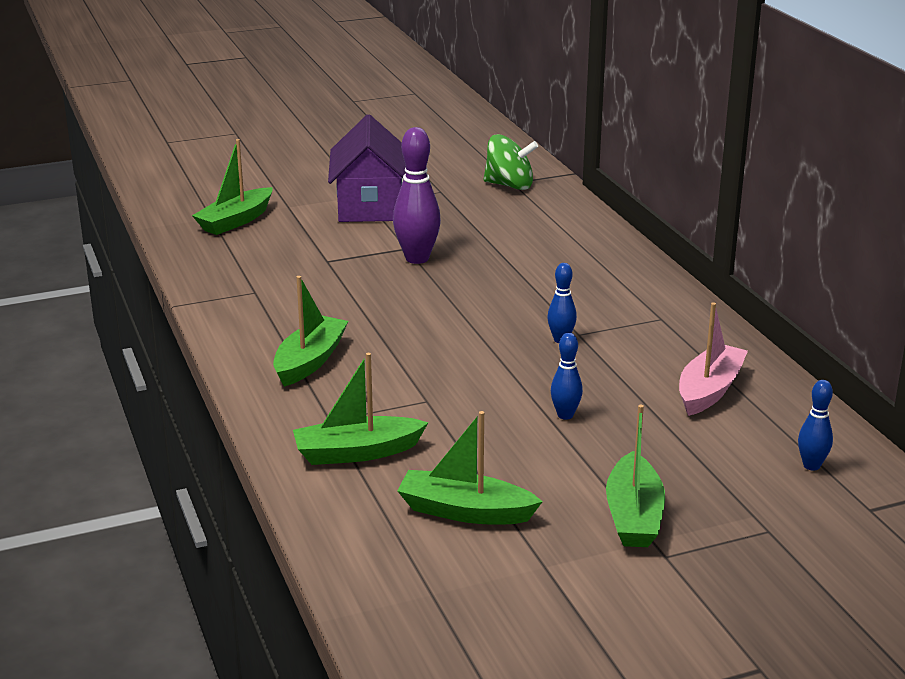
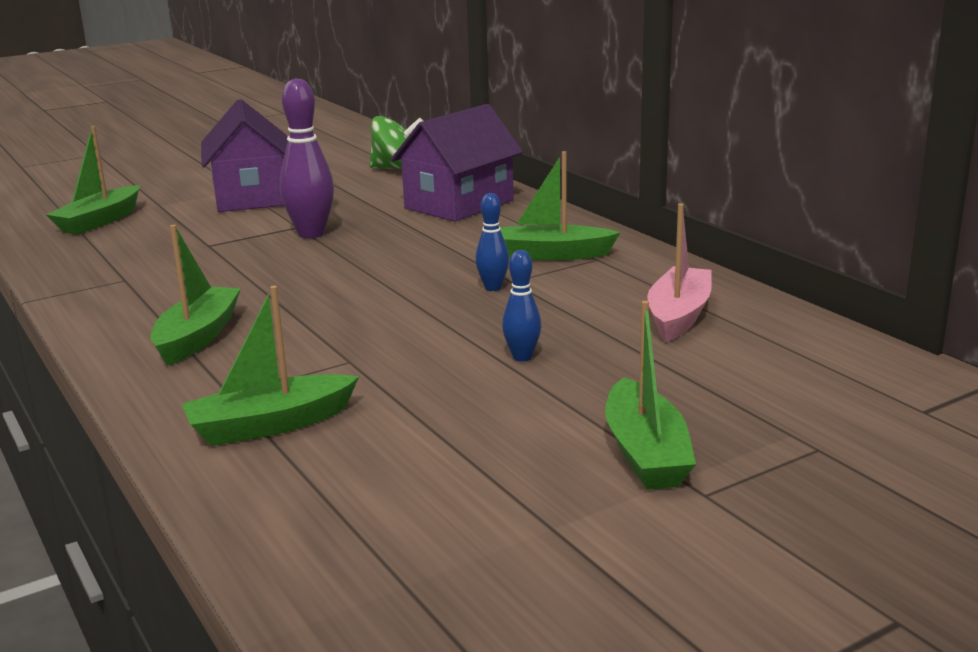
camera: 10 degrees left, 5 degrees down
green boat [397,411,543,525] -> green boat moved to [500,151,621,260]
blue bowling pin [798,380,833,471] -> none
none -> purple house [391,104,523,222]

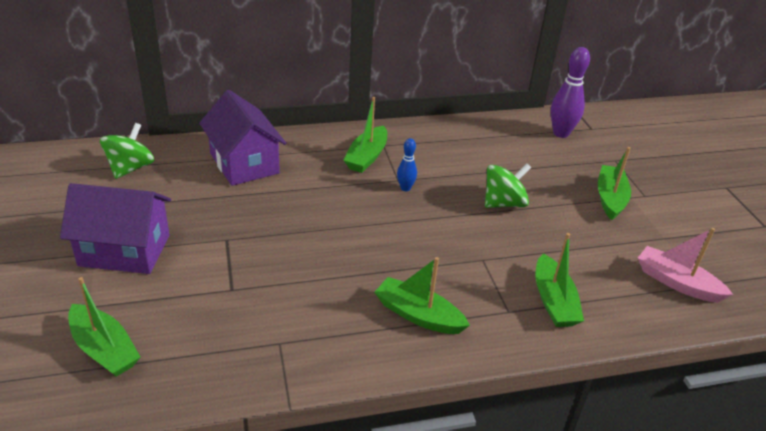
camera: 75 degrees left, 15 degrees up
purple bowling pin [280,78,334,238] -> purple bowling pin moved to [551,47,590,138]
blue bowling pin [502,250,541,362] -> green spinning top [485,164,531,208]
green boat [605,301,696,490] -> green boat turned 90 degrees counterclockwise [598,147,631,220]
pink boat [647,203,712,342] -> pink boat moved to [638,228,733,303]

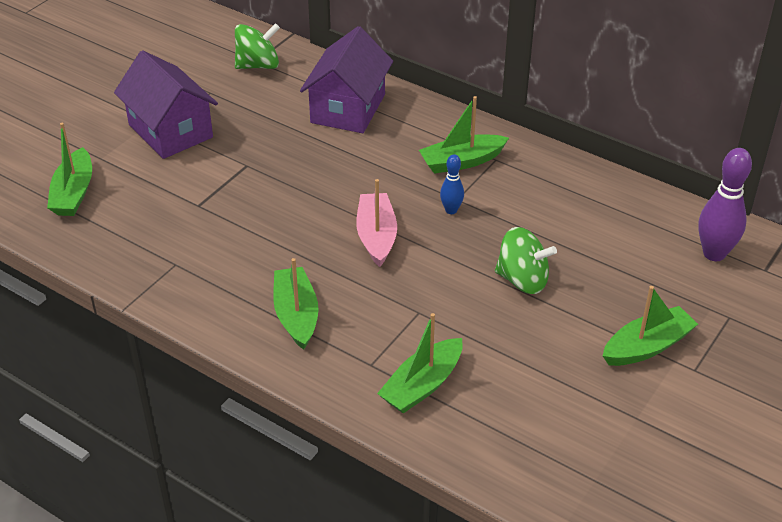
camera: 50 degrees right, 5 degrees up
pink boat [638,228,733,303] -> pink boat moved to [356,179,397,267]

